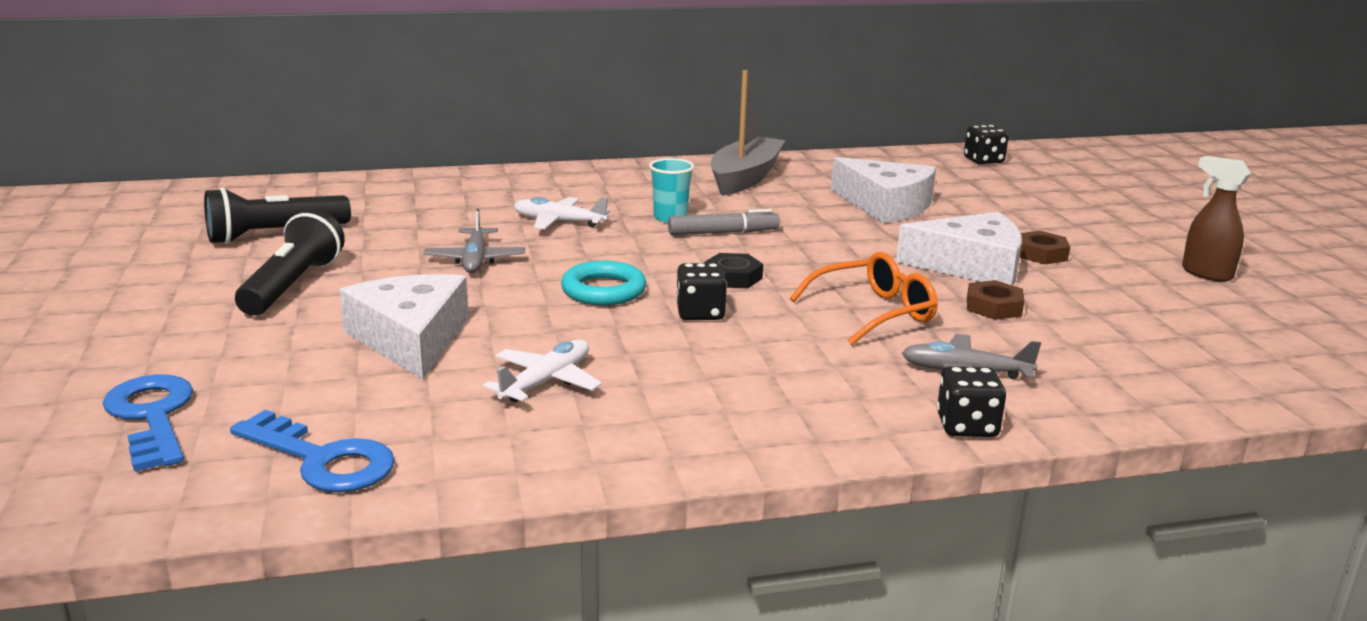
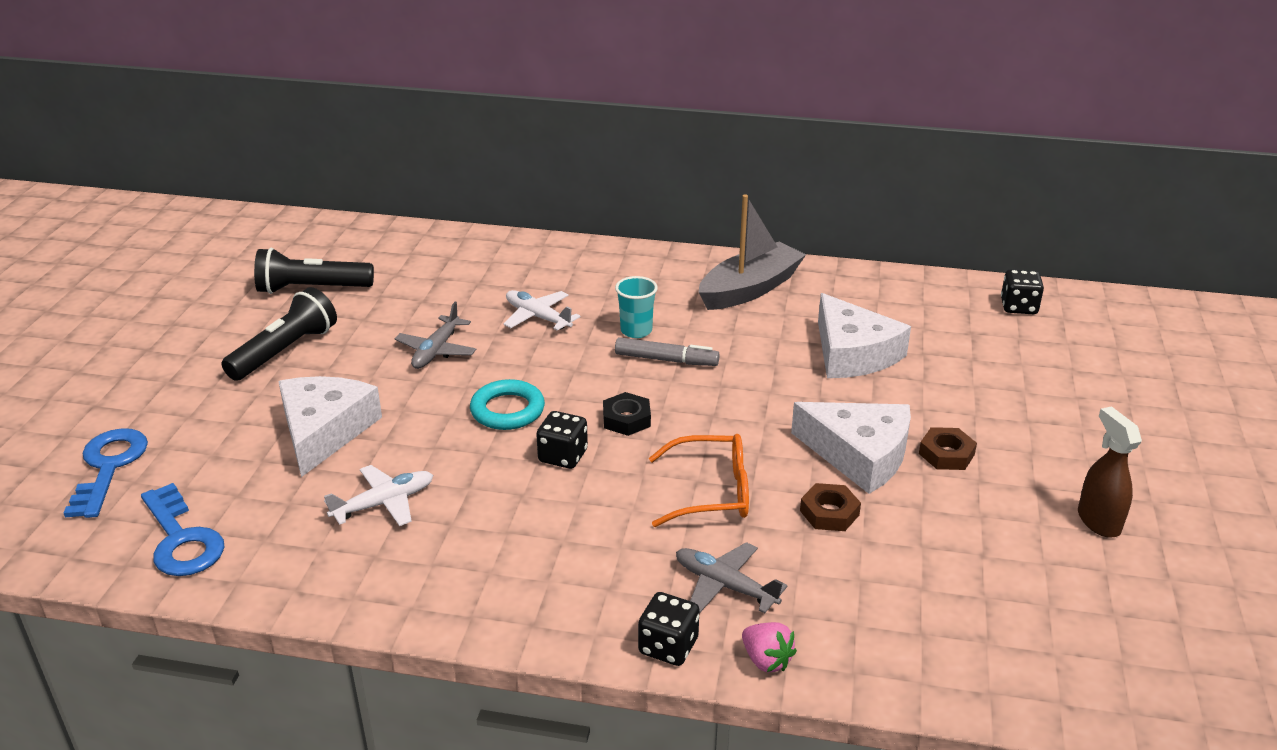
camera: 25 degrees right, 10 degrees up
none -> pink strawberry [742,622,797,672]

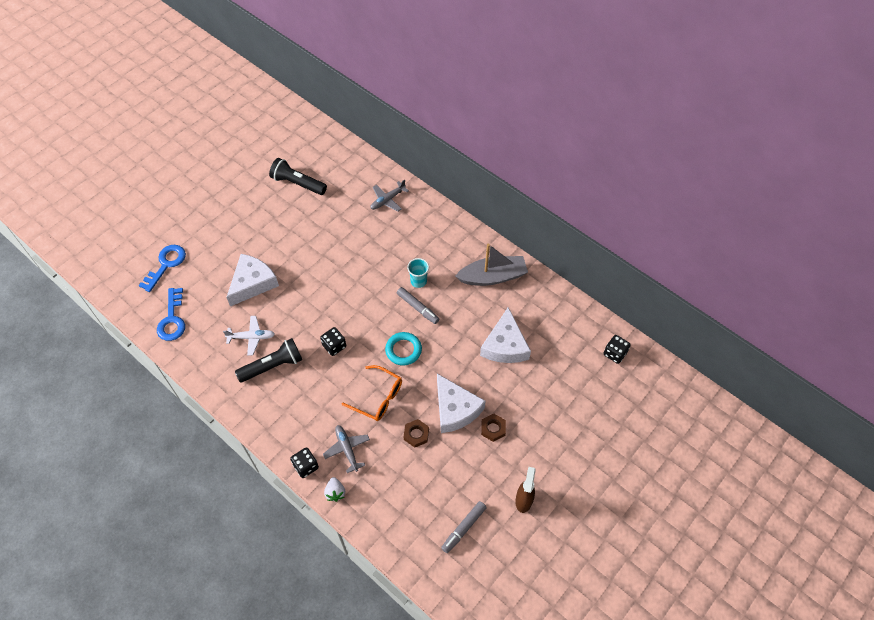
camera: 30 degrees right, 25 degrees up
black flashlight [222,287,337,381] -> black flashlight moved to [235,338,302,383]
grey plane [394,302,476,369] -> grey plane moved to [370,180,409,212]
turquoise ring [470,379,545,430] -> turquoise ring moved to [385,332,422,366]
white plane [503,290,580,331] -> none
black nut [603,392,651,436] -> none
pink strawberry [742,622,797,672] -> white strawberry [324,477,345,502]
none -> grey marker [441,501,487,553]

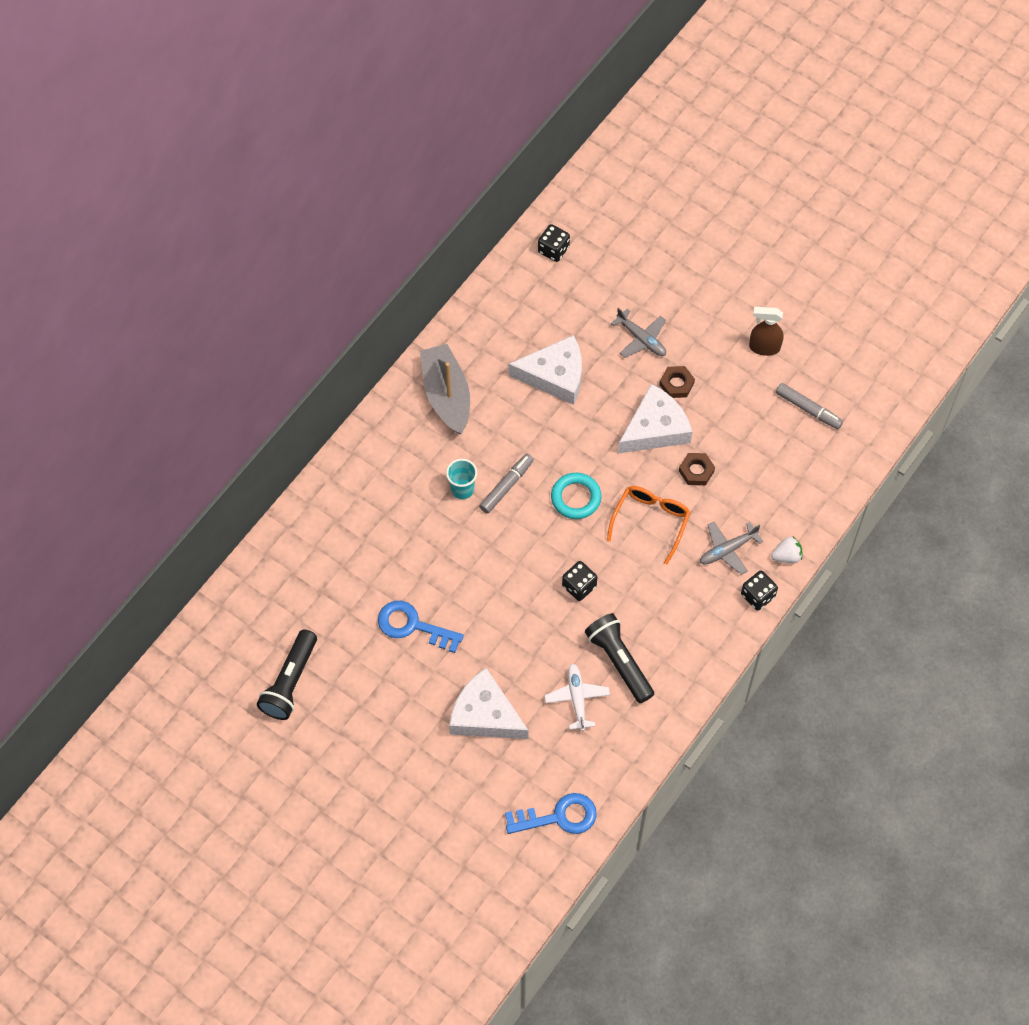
camera: 95 degrees left, 5 degrees up
blue key [138,245,186,292] -> blue key moved to [378,601,464,653]
grey plane [370,180,409,212] -> grey plane moved to [611,308,666,358]

